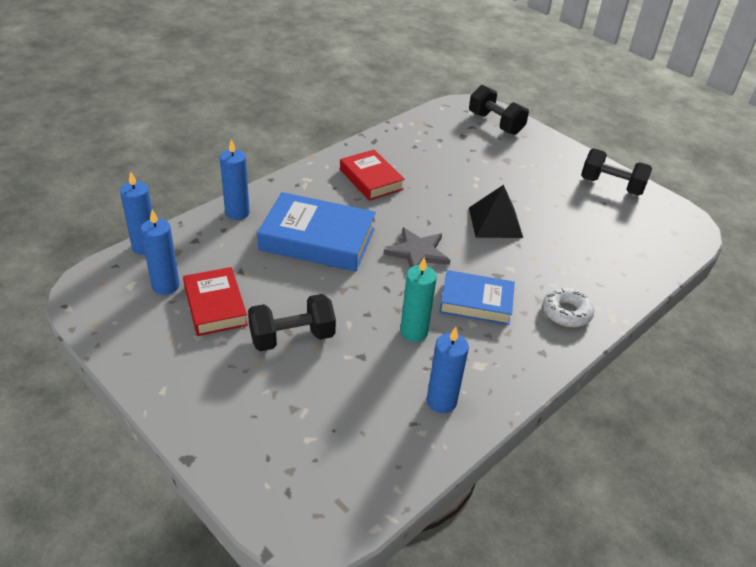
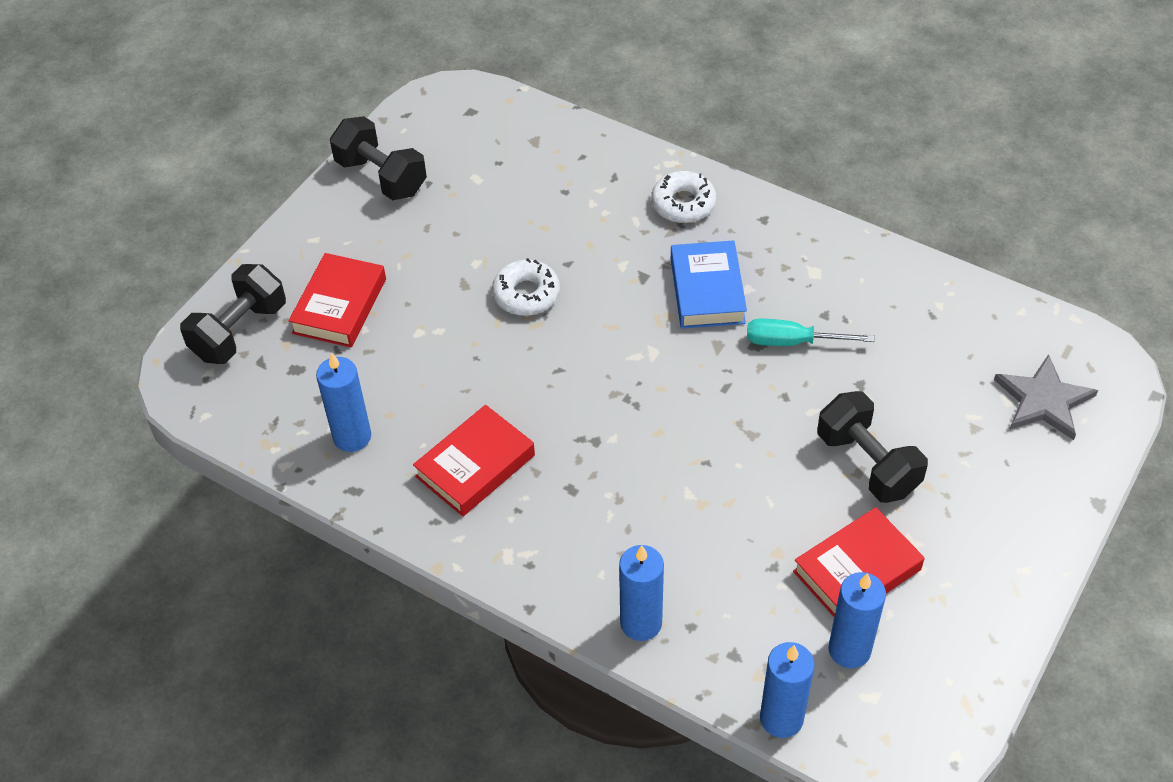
camera: 100 degrees left, 10 degrees up
blue book [257,192,376,272] -> none
grey star [384,228,451,268] -> grey star moved to [994,354,1098,440]
turquoise candle [400,257,437,342] -> turquoise screwdriver [747,319,874,346]
blue candle [427,327,469,413] -> blue candle moved to [316,352,371,452]
black pyramid [469,185,523,238] -> white donut [492,258,560,316]
black dumbbell [581,148,652,196] -> black dumbbell turned 60 degrees counterclockwise [330,116,427,200]
none -> red book [288,253,386,348]

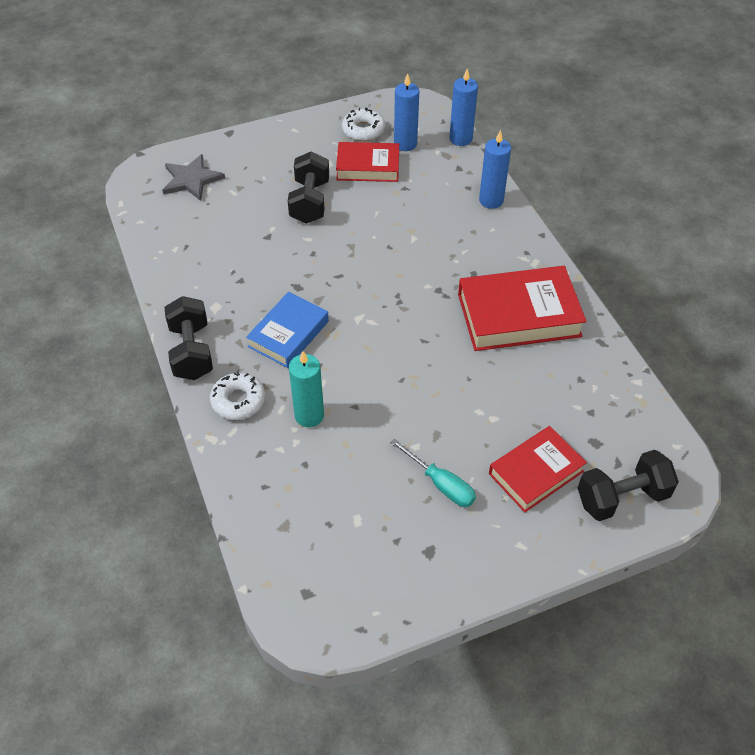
camera: 145 degrees left, 0 degrees up
blue candle [316,352,371,452] -> none
black dumbbell [330,116,427,200] -> black dumbbell moved to [164,296,213,380]
red book [413,405,535,516] -> red book [458,266,587,351], size x1.56
white donut [492,258,560,316] -> white donut moved to [342,107,385,141]
turquoise screwdriver [747,319,874,346] -> turquoise screwdriver moved to [390,438,476,507]
none -> turquoise candle [289,351,324,427]

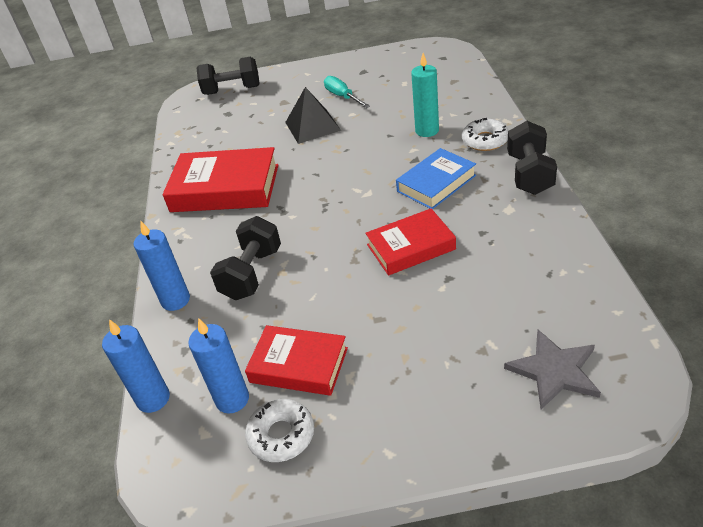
camera: 160 degrees left, 10 degrees down
black dumbbell [288,151,329,224] -> black dumbbell moved to [210,216,281,300]
red book [489,426,587,512] -> red book moved to [365,208,456,276]
none -> black pyramid [285,87,341,144]

